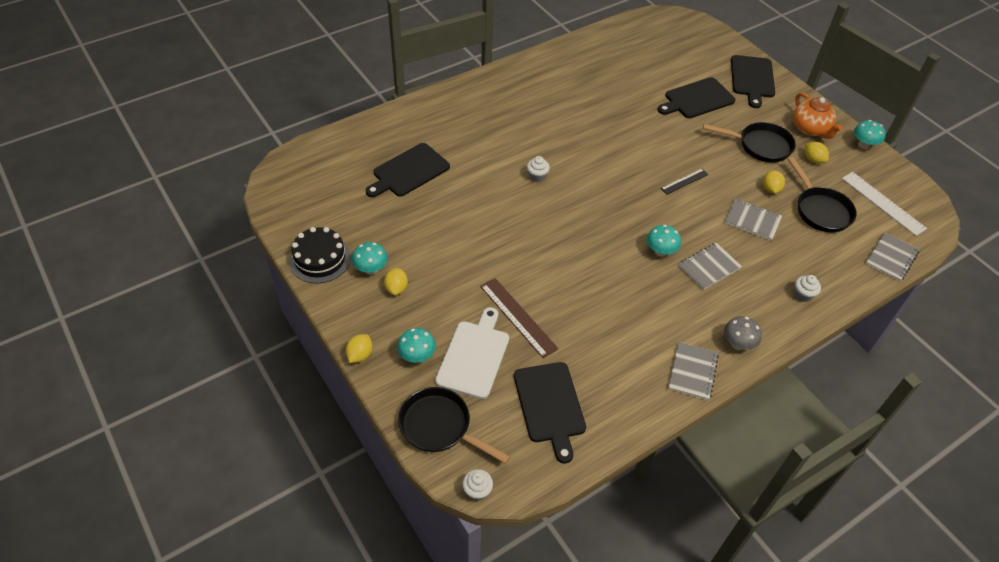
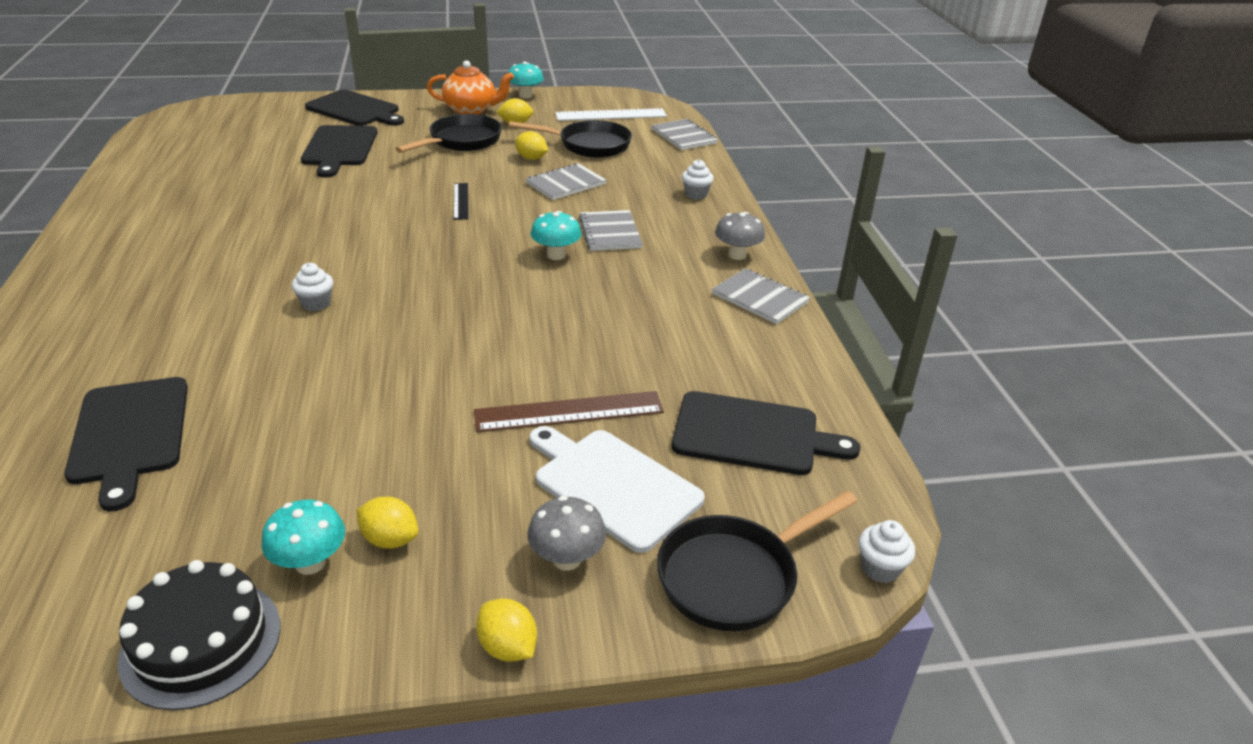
camera: 65 degrees left, 15 degrees down
turquoise mushroom [397,328,436,363] -> grey mushroom [527,496,606,570]

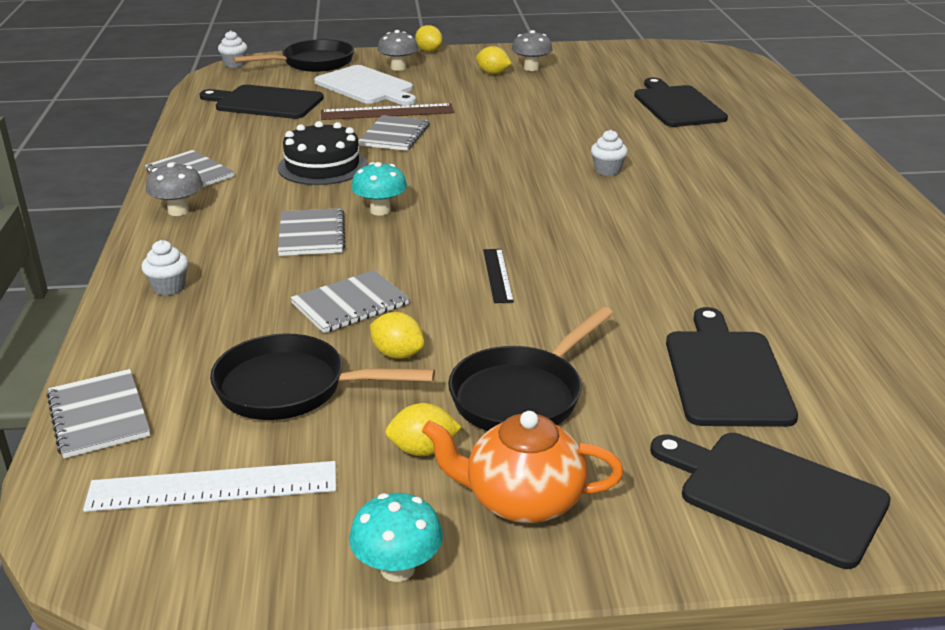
camera: 175 degrees left, 5 degrees down
black cake [118,560,281,710] -> black cake moved to [278,121,367,185]
turquoise mushroom [262,500,345,575] -> grey mushroom [512,30,553,71]
none -> grey notebook [358,115,430,151]

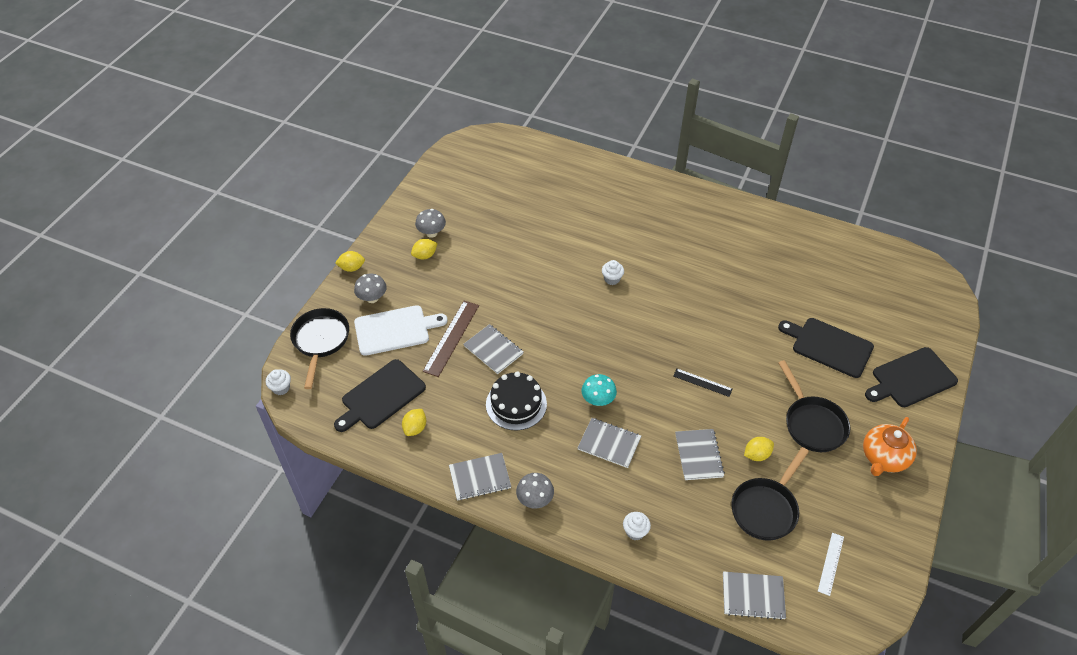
camera: 60 degrees left, 20 degrees up
white ruler [83,461,336,512] -> white ruler [818,533,844,596], size x0.59
turquoise mushroom [349,493,443,582] -> none
yellow lemon [385,403,462,456] -> yellow lemon moved to [402,409,426,436]
black cutting board [634,78,728,127] -> none

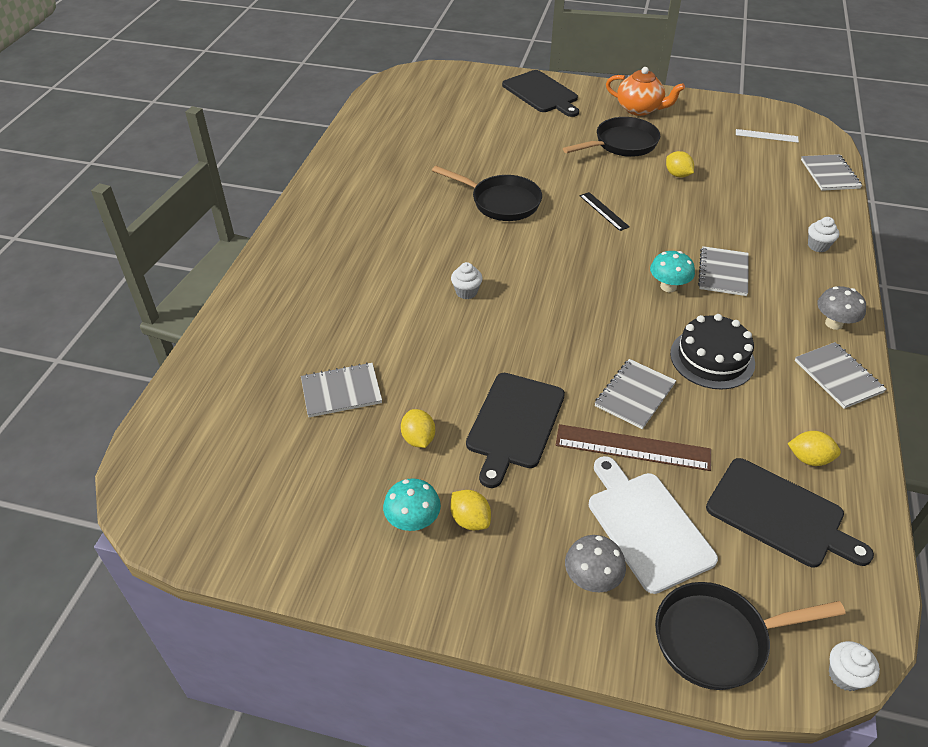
camera: 100 degrees left, 5 degrees down
yellow lemon [335,251,365,272] -> yellow lemon moved to [401,409,435,448]
grey mushroom [415,209,446,238] -> turquoise mushroom [383,478,441,531]
black ruler [673,369,733,397] -> black ruler turned 45 degrees counterclockwise [580,192,630,231]
grey notebook [675,429,725,480] -> grey notebook moved to [301,362,382,417]
black pan [731,447,809,541] -> black pan moved to [432,166,542,221]
black cutting board [778,318,874,378] -> black cutting board moved to [466,373,565,488]

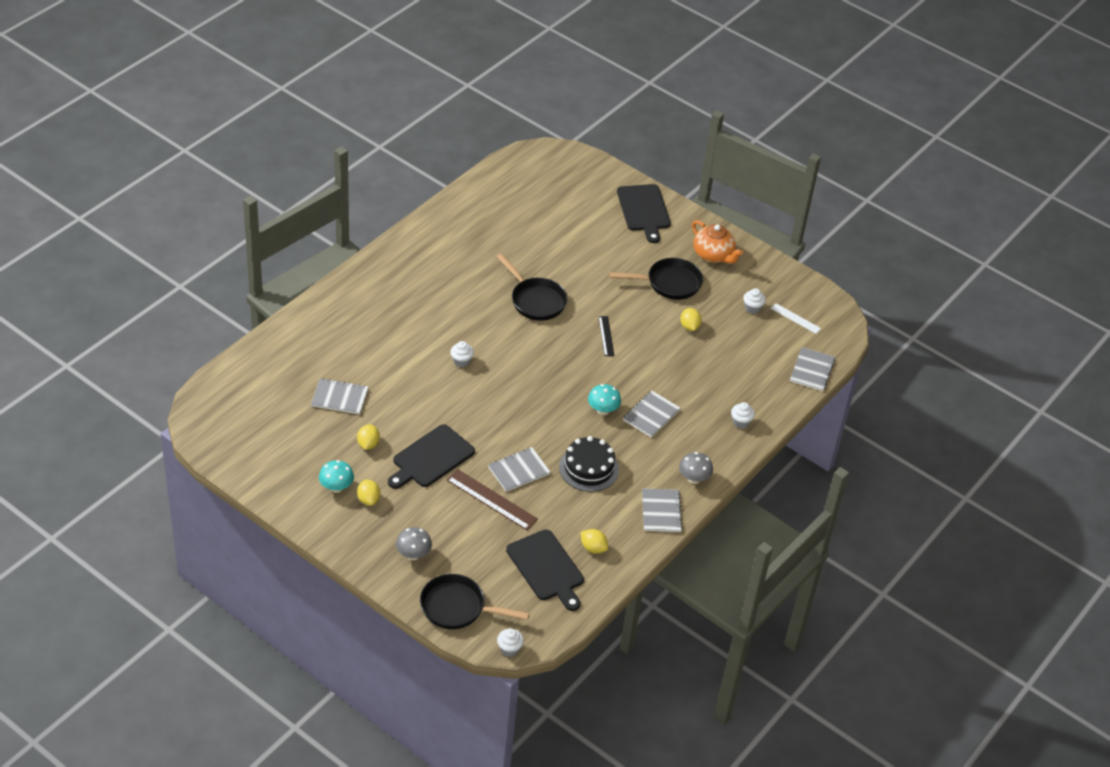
camera: 20 degrees right, 0 degrees up
white cutting board [589,456,718,594] -> none
none -> white cupcake [743,288,766,314]

